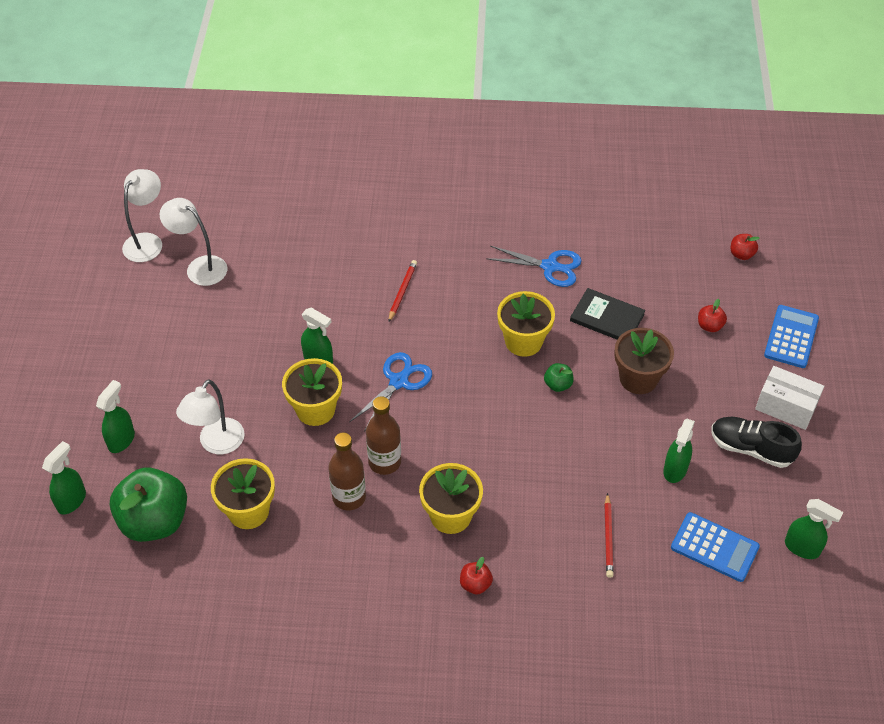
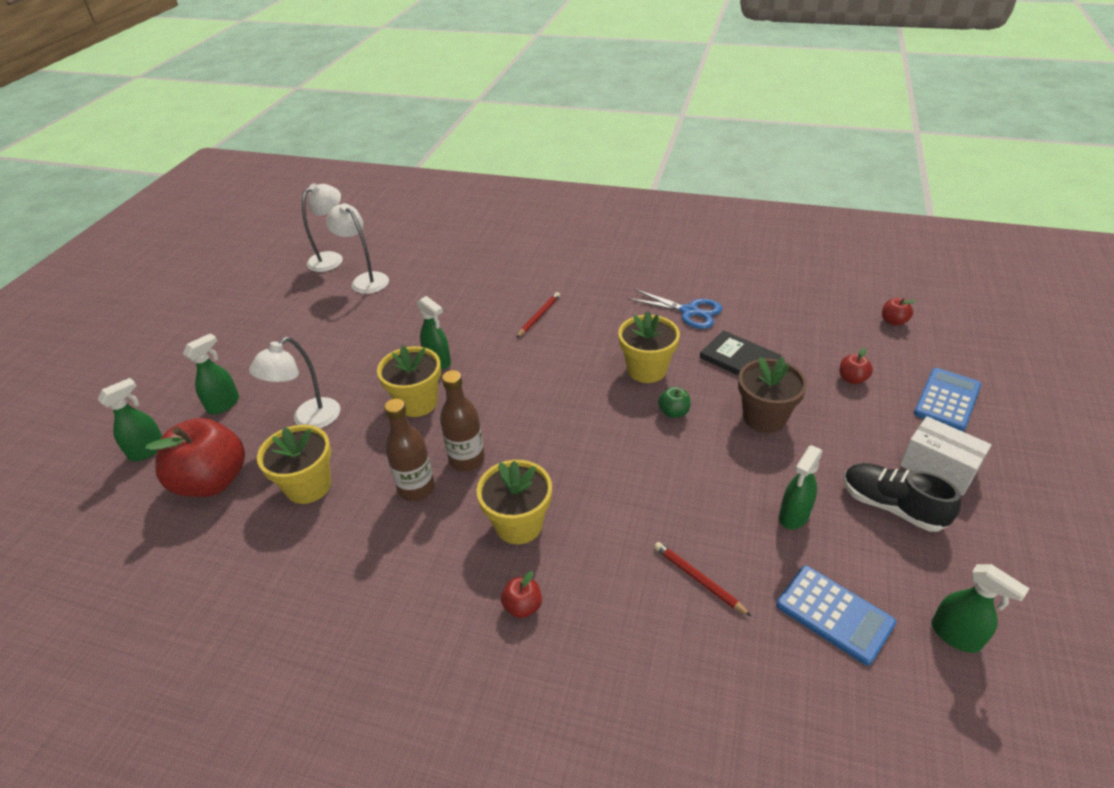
camera: 15 degrees right, 10 degrees down
green apple [110,468,187,542] -> red apple [145,418,245,497]
blue scissors [349,352,432,432] -> none
red pencil [604,493,614,578] -> red pencil turned 120 degrees clockwise [654,542,751,616]

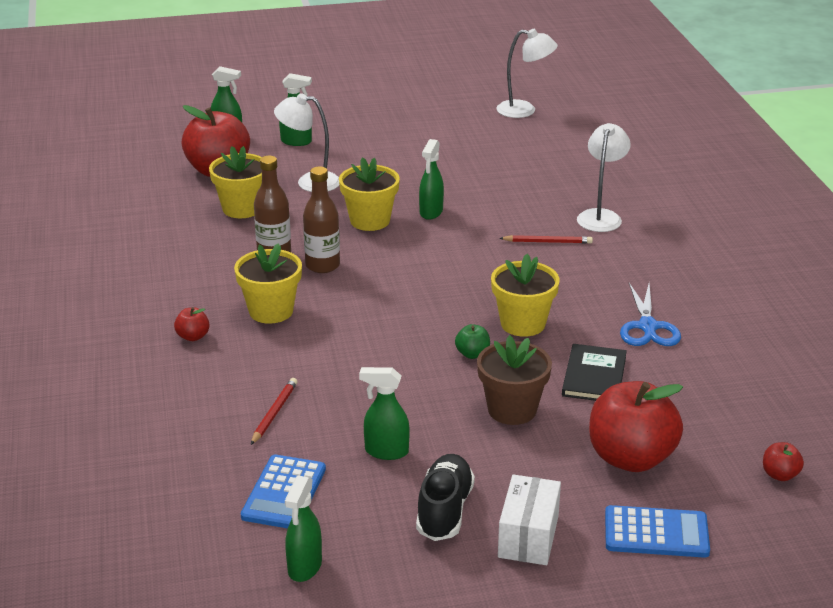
camera: 60 degrees right, 10 degrees down
white lamp [326,203,389,294] -> white lamp moved to [577,123,631,232]
red apple [839,348,873,384] -> red apple [589,381,683,472], size x2.35

